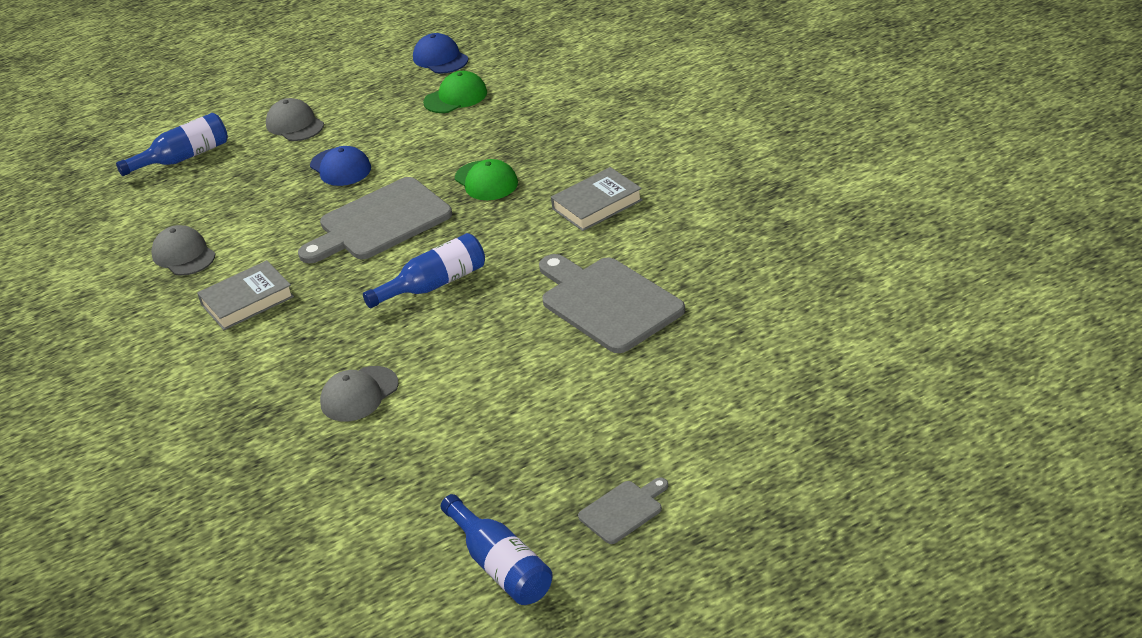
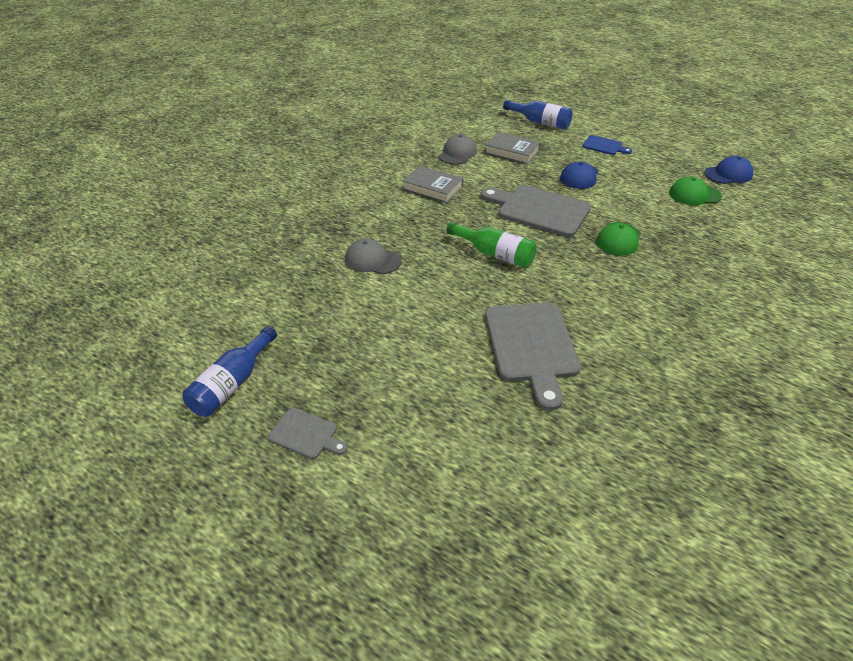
camera: 60 degrees right, 5 degrees up
grey cap [266,98,324,141] -> blue cutting board [582,135,632,155]
blue bottle [363,233,485,308] -> green bottle [447,222,537,268]
blue cap [413,33,468,74] -> blue cap turned 45 degrees clockwise [705,156,753,184]
green cap [423,71,487,113] -> green cap turned 150 degrees clockwise [669,177,722,205]
grey cutting board [539,254,685,353] -> grey cutting board turned 150 degrees clockwise [485,303,581,411]
grey book [551,167,642,231] -> grey book moved to [485,132,541,164]

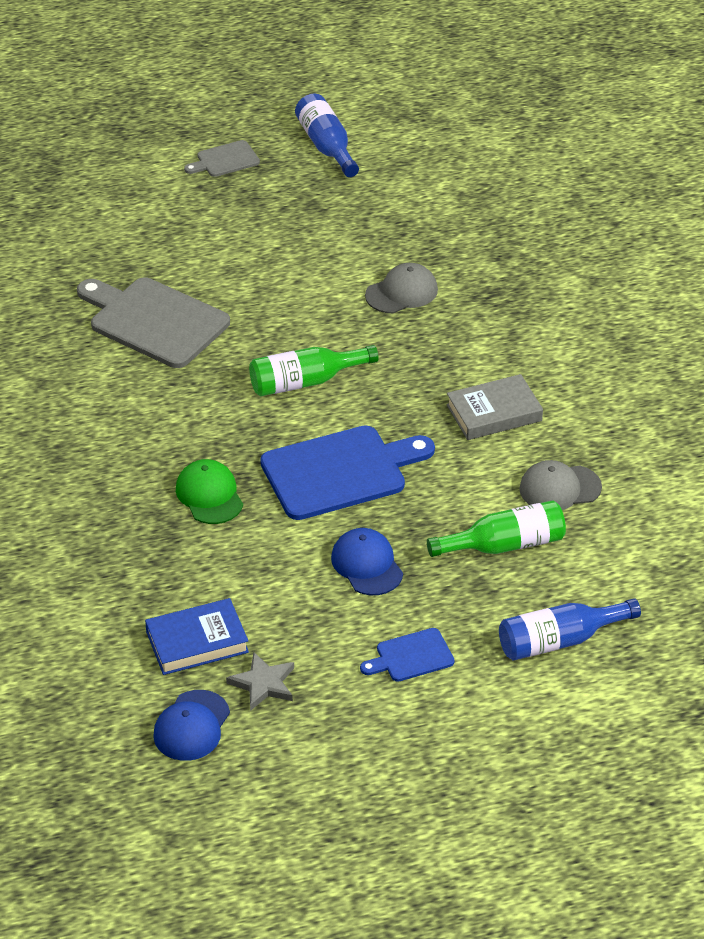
camera: 130 degrees right, 0 degrees up
grey cap [439,134,477,164] -> grey cap turned 105 degrees clockwise [519,460,602,510]
grey cutting board [481,185,591,237] -> blue cutting board [260,425,435,520]
grey book [485,132,541,164] -> green bottle [427,500,566,557]
green cap [669,177,722,205] -> blue book [145,598,249,675]
none -> grey star [226,652,294,711]

